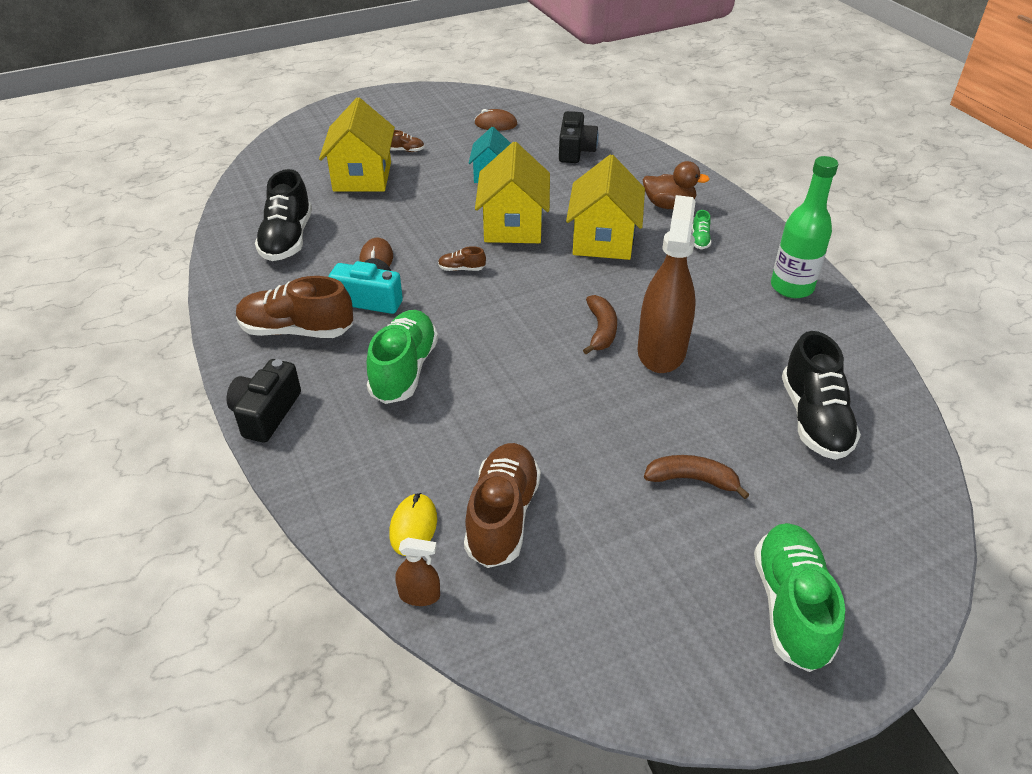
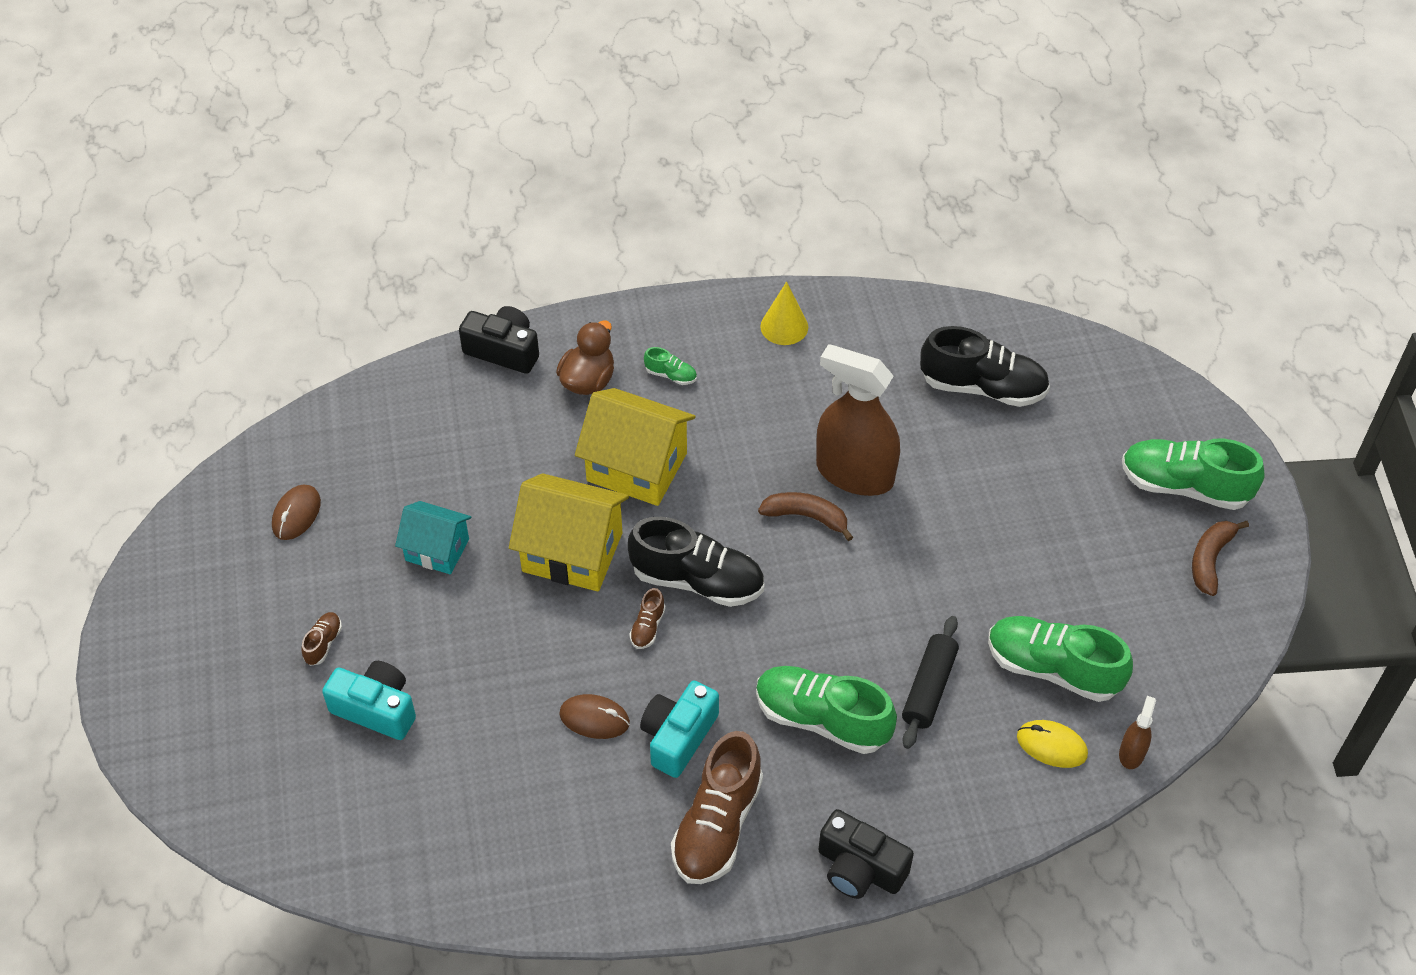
camera: 75 degrees left, 10 degrees up
black shoe [255,169,312,261] -> black shoe moved to [628,517,764,607]
yellow house [319,98,395,192] -> turquoise camera [322,661,416,740]
brown shoe [464,443,541,568] -> green shoe [988,616,1133,702]
black camera [559,111,599,163] -> black camera moved to [459,306,539,374]
brown banana [644,455,750,499] -> brown banana moved to [1192,521,1249,596]
green bottle [771,156,838,298] -> yellow cone [760,281,808,345]
none -> black rolling pin [902,616,959,749]

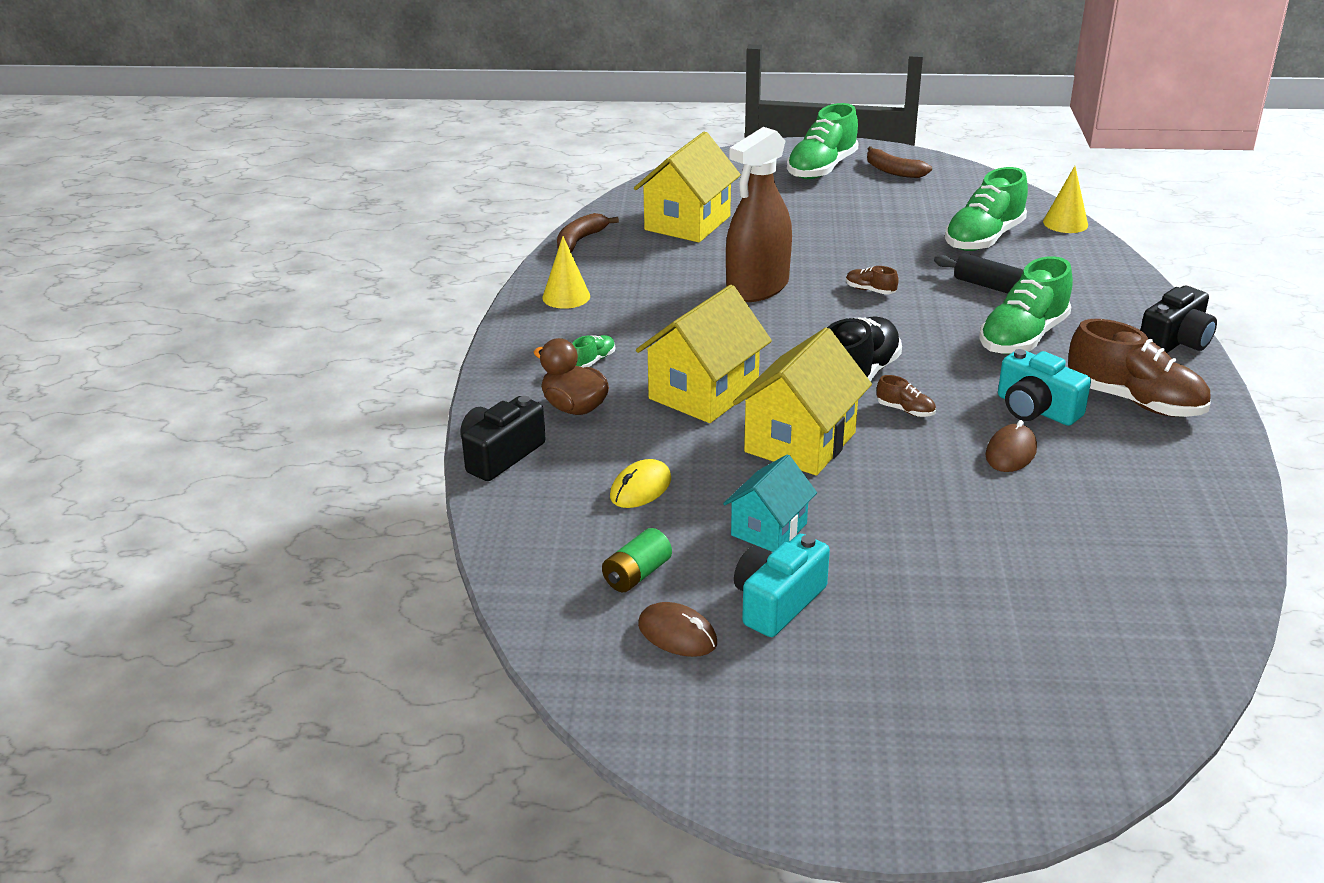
camera: 75 degrees left, 20 degrees down
brown shoe [301,612,342,666] -> brown shoe moved to [846,266,899,295]
turquoise camera [322,661,416,740] -> turquoise camera moved to [734,534,830,637]
brown banana [758,492,853,541] -> brown banana moved to [557,213,619,252]
black shoe [920,326,1050,407] -> yellow house [634,131,741,242]
yellow mouse [1017,720,1088,768] -> yellow mouse moved to [610,459,671,508]
brown spray bottle [1119,696,1156,769] -> yellow cone [1043,166,1088,233]
none -> green battery [602,528,672,592]

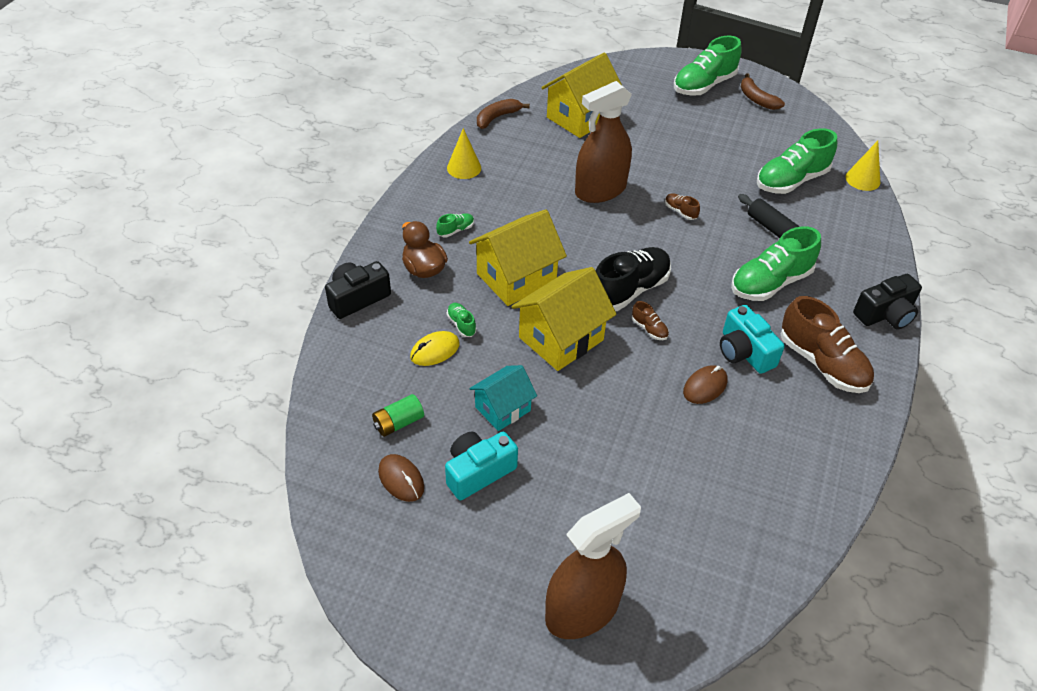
camera: 15 degrees right, 15 degrees up
none -> green shoe [447,303,477,337]
none -> brown spray bottle [545,493,641,639]

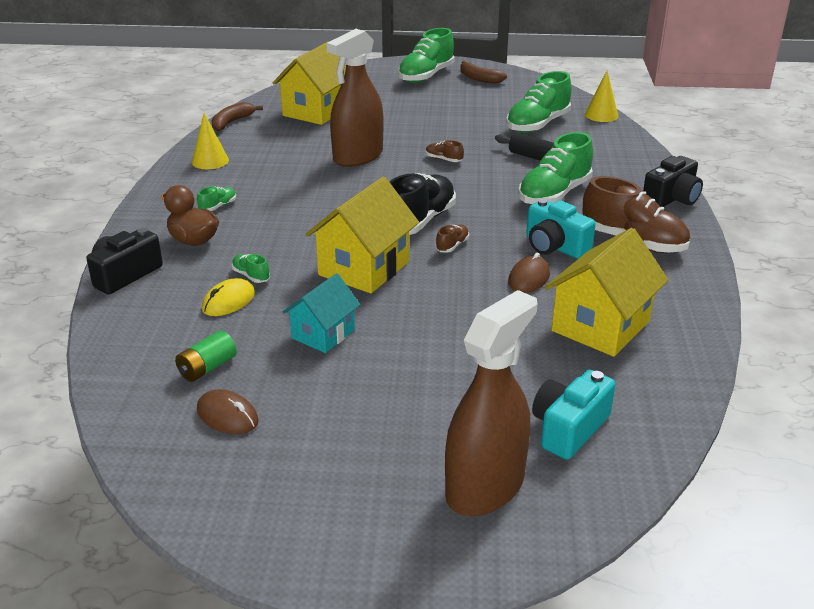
camera: 15 degrees left, 15 degrees down
turquoise camera [445,432,518,500] -> turquoise camera moved to [532,370,616,460]
yellow house [469,209,567,306] -> yellow house moved to [545,228,668,357]
brown shoe [632,301,669,340] -> brown shoe turned 90 degrees counterclockwise [435,225,469,253]

